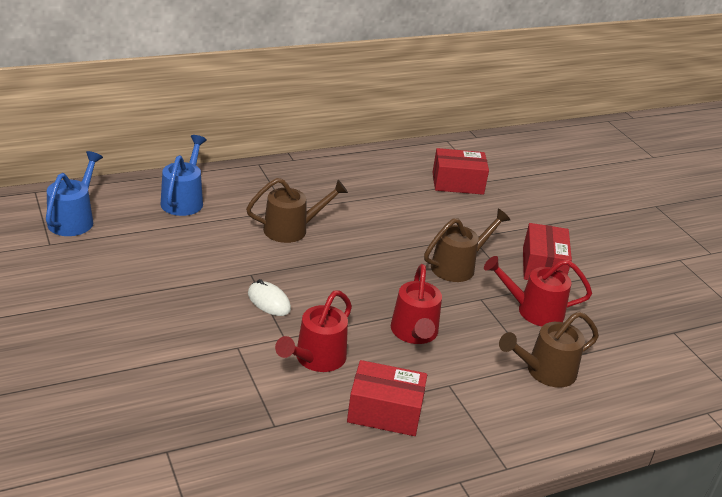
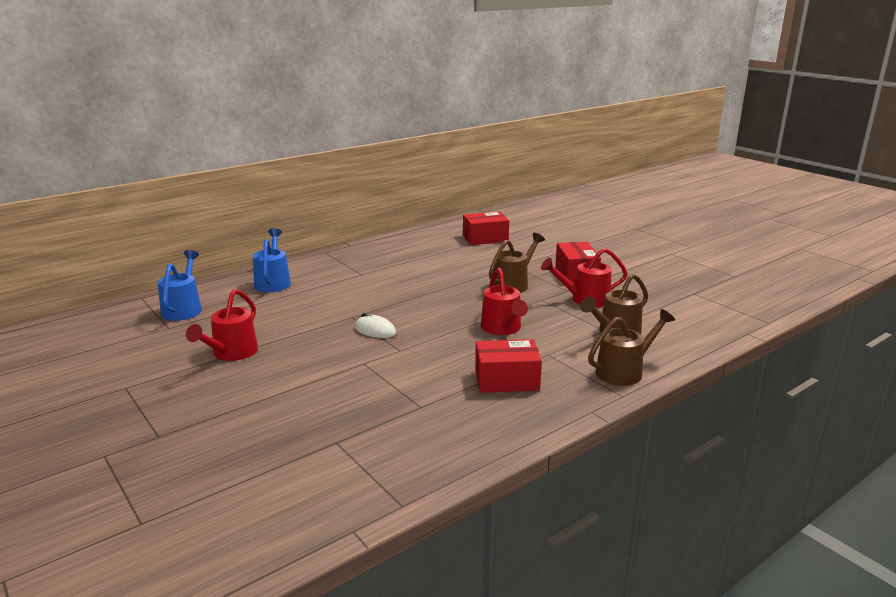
camera: 10 degrees left, 10 degrees down
brown watering can [246,178,348,243] -> brown watering can moved to [588,309,675,386]
red watering can [275,291,352,372] -> red watering can moved to [186,289,258,361]

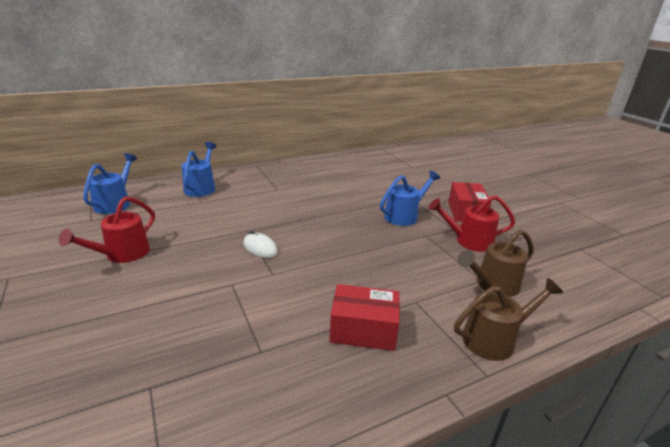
camera: 10 degrees right, 5 degrees up
red box [463,211,509,245] -> none
red watering can [481,268,528,335] -> none
brown watering can [489,233,545,293] -> blue watering can [380,171,440,226]

